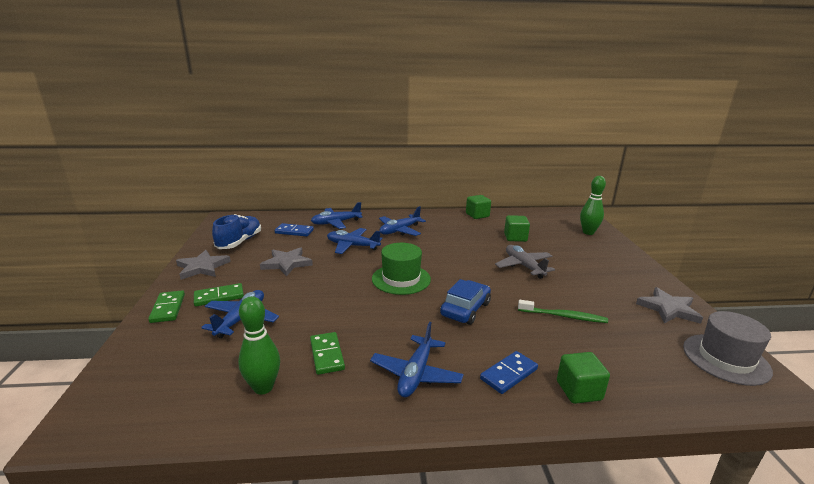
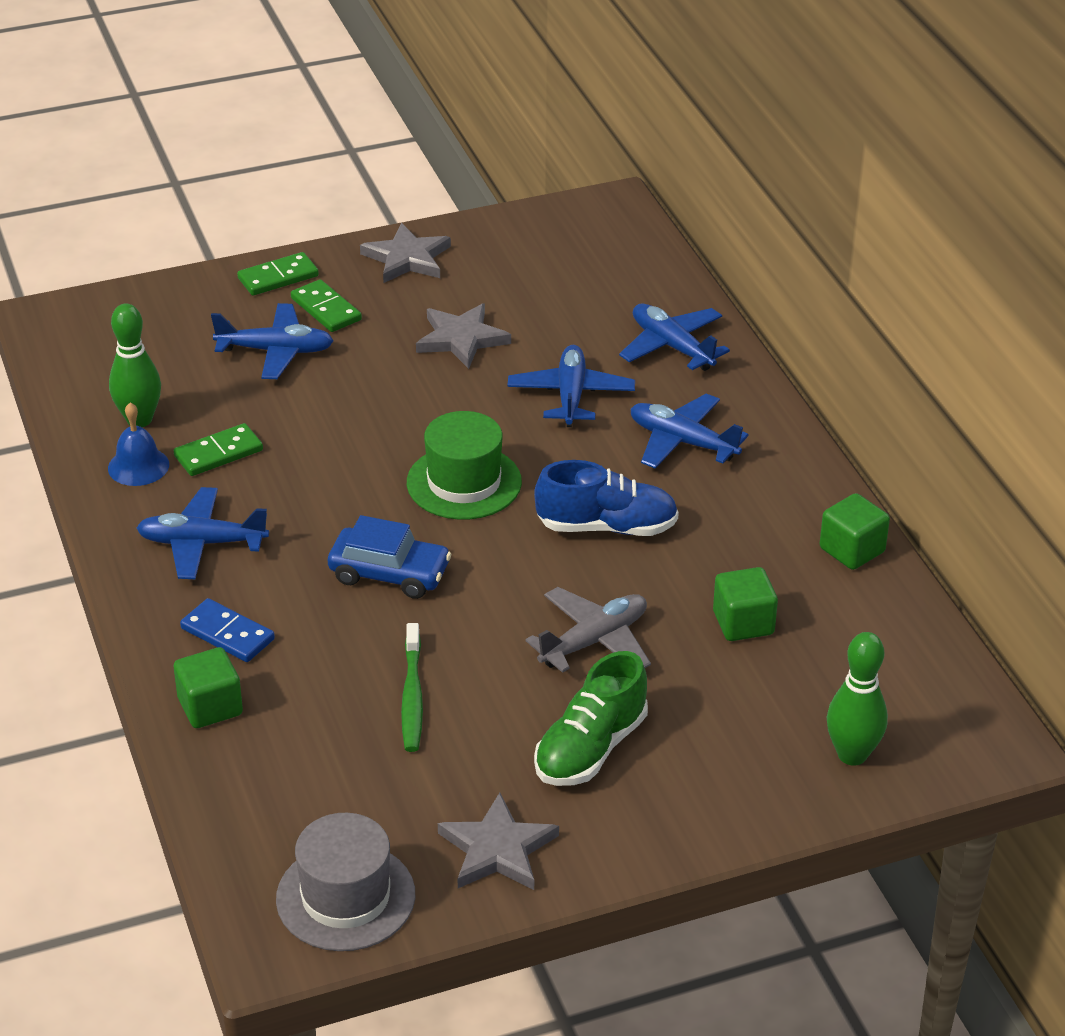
camera: 75 degrees right, 15 degrees up
blue shoe [212,214,261,249] -> blue shoe moved to [534,460,679,536]
blue domino [275,223,314,237] -> none
none -> blue bell [108,403,169,486]
none -> green shoe [534,651,648,786]

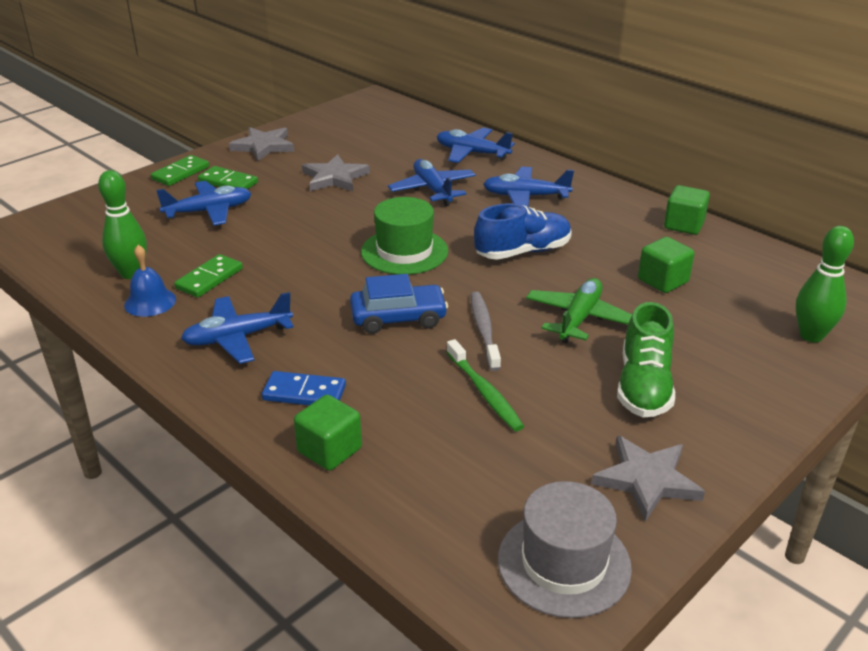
camera: 25 degrees left, 5 degrees down
grey plane [526,587,651,673] -> green plane [526,278,632,343]
none -> grey toothbrush [470,292,501,371]

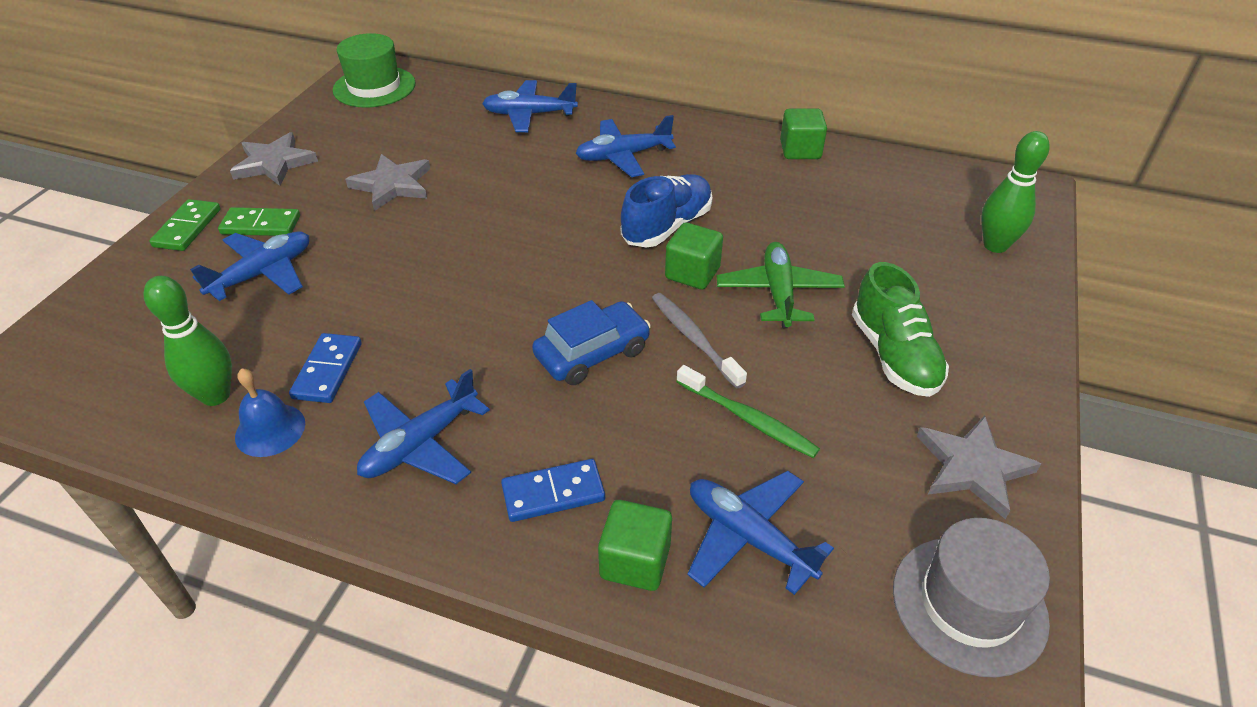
camera: 25 degrees left, 10 degrees up
green domino [174,254,243,297] -> blue domino [289,333,362,403]
green hat [361,197,448,275] -> green hat moved to [333,33,415,108]
blue plane [388,159,476,206] -> blue plane moved to [687,471,834,595]
green cube [638,237,694,293] -> green cube moved to [665,222,723,290]

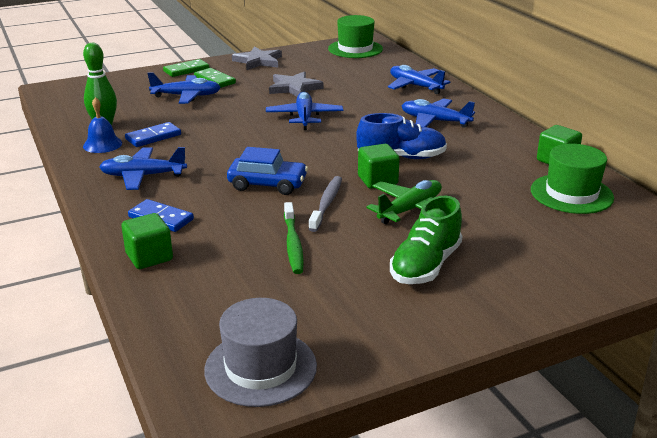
camera: 45 degrees right, 15 degrees down
blue plane [687,471,834,595] -> blue plane moved to [266,92,343,130]
grey star [917,415,1041,519] -> none
green bowling pin [981,131,1050,253] -> none
none -> green hat [531,144,614,214]

